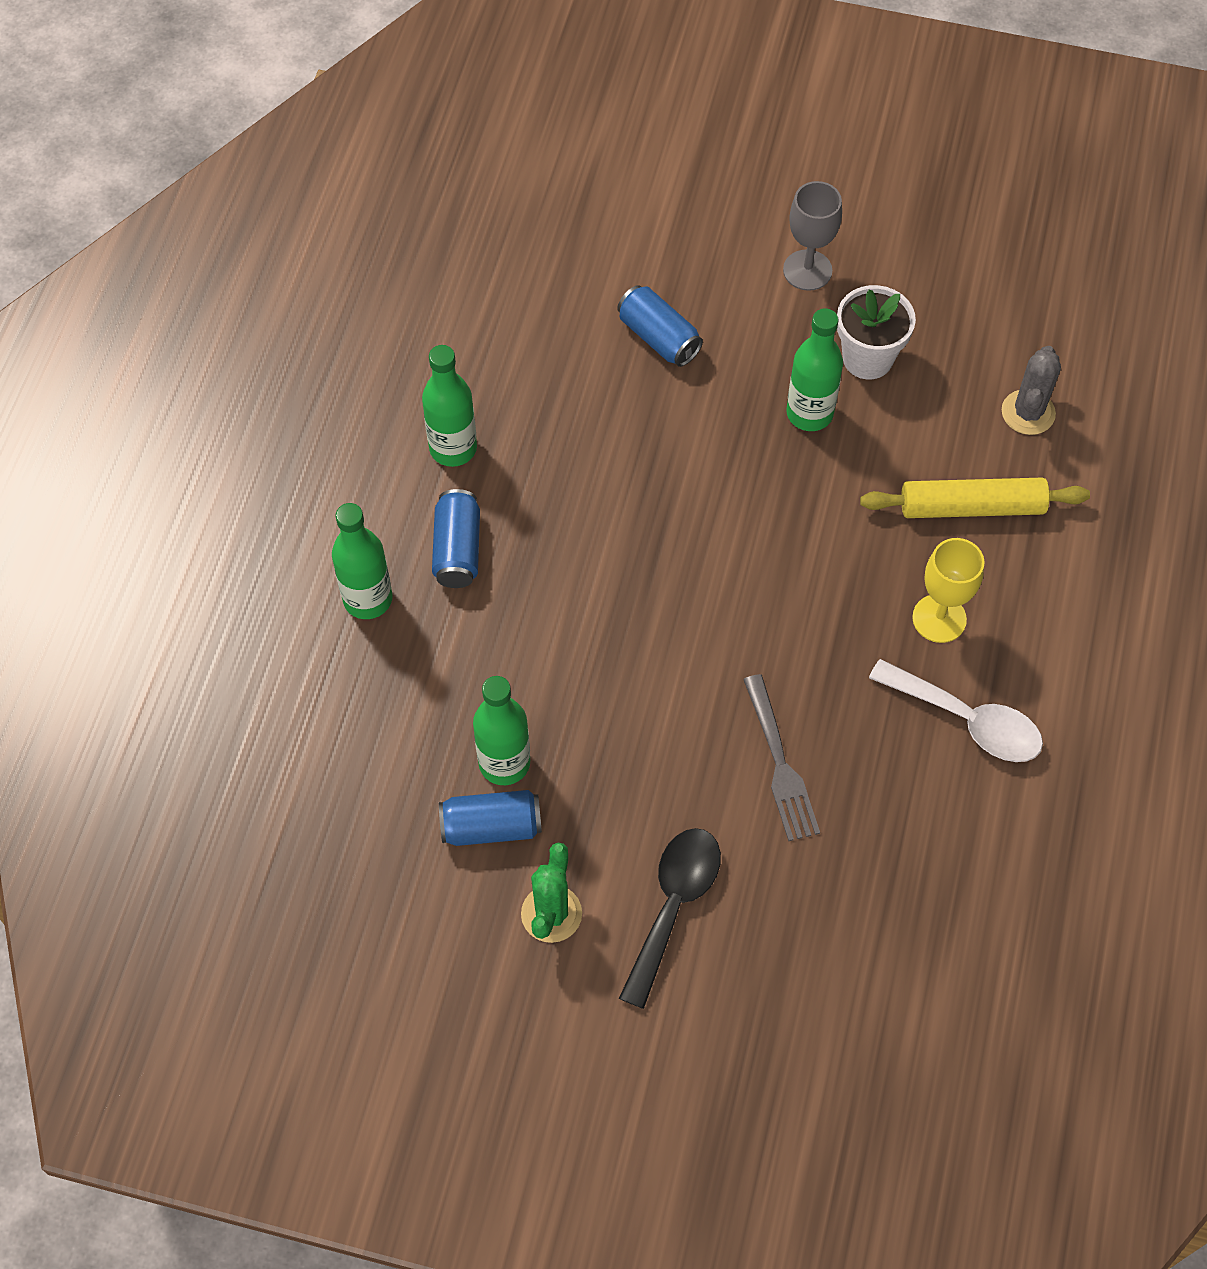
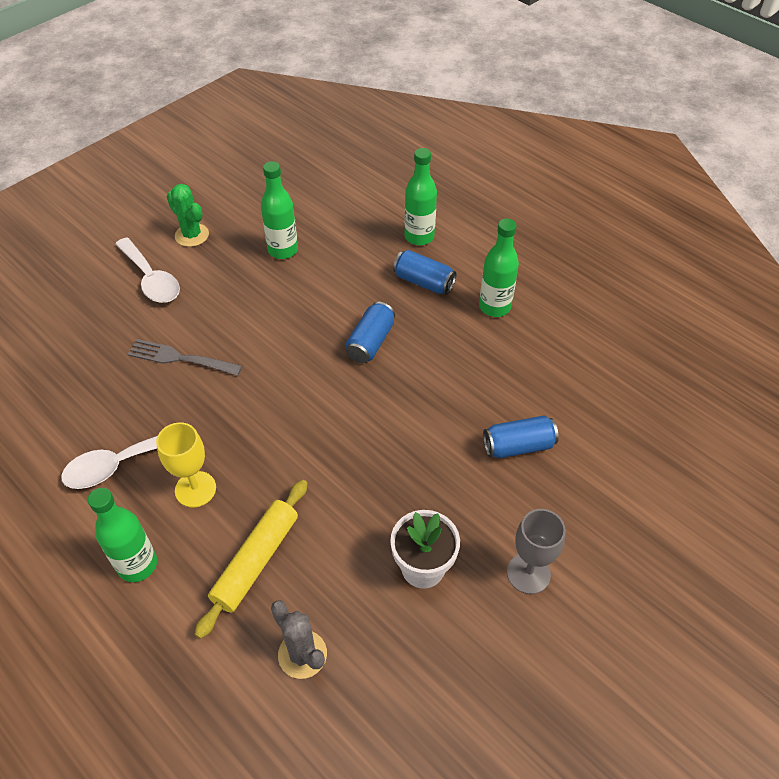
camera: 120 degrees right, 10 degrees down
blue can [439,790,542,846] -> blue can moved to [345,302,395,363]
black spoon [619,828,721,1009] -> white spoon [115,238,180,303]
green bottle [787,308,843,431] -> green bottle moved to [88,488,157,582]

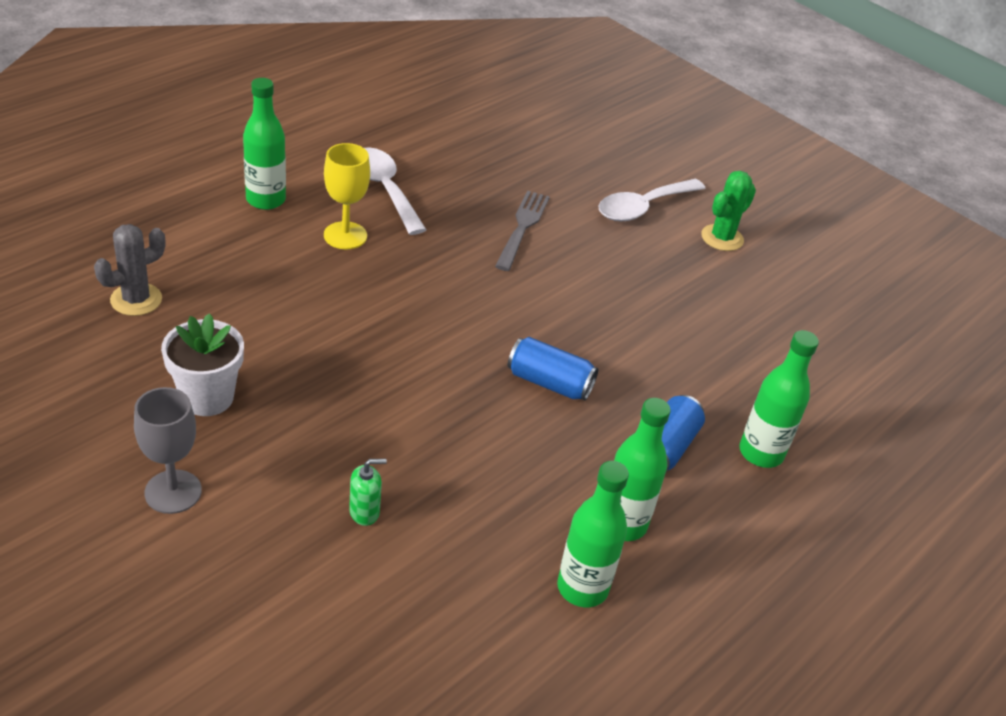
camera: 85 degrees right, 10 degrees down
yellow rolling pin [195,480,308,639] -> none
green bottle [261,161,298,259] -> green bottle moved to [557,461,629,607]
blue can [483,415,559,458] -> green soap dispenser [349,459,387,526]

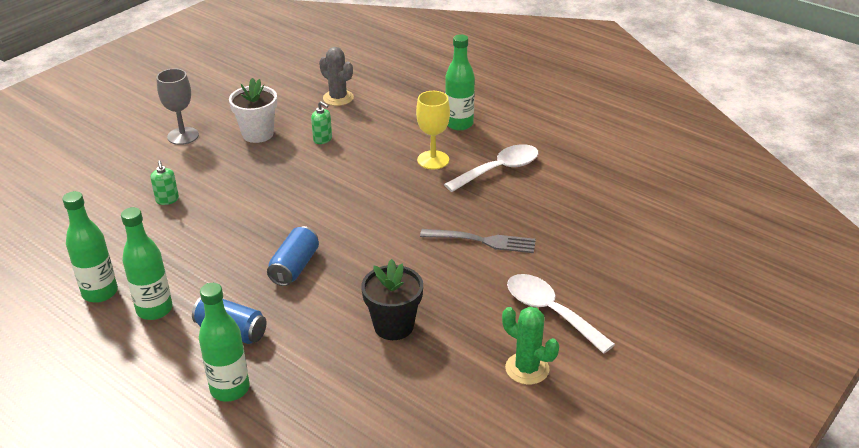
camera: 90 degrees right, 5 degrees down
none -> green soap dispenser [311,101,332,144]
none -> black flower pot [361,259,423,340]

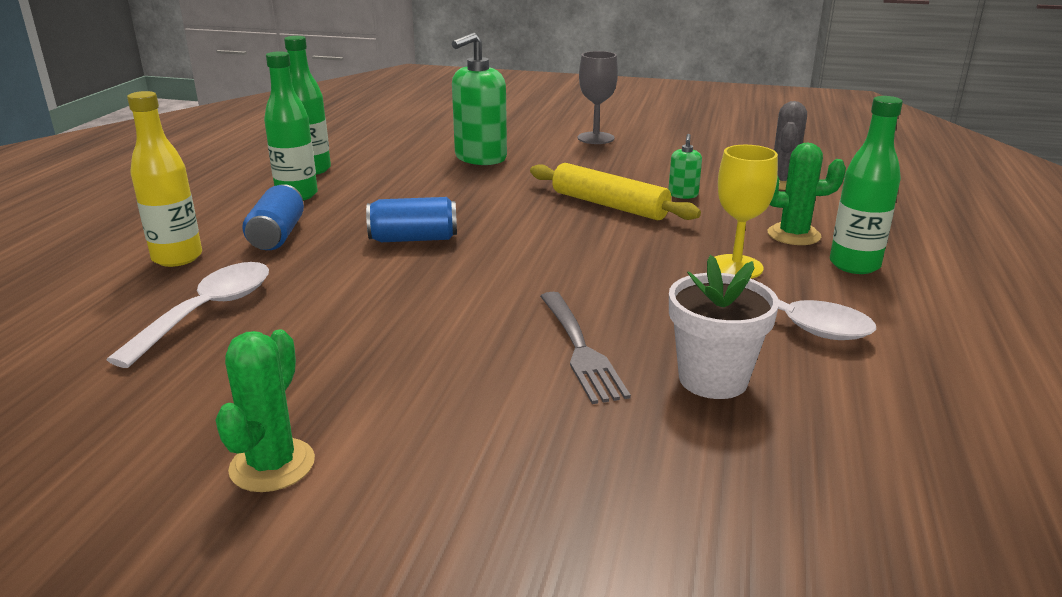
camera: 65 degrees right, 10 degrees down
green soap dispenser [151,161,179,205] -> green soap dispenser [452,33,507,165], size x2.16
green bottle [199,283,250,402] -> yellow bottle [127,91,202,267]
white flower pot [229,78,277,143] -> white flower pot moved to [669,255,779,399]
black flower pot [361,259,423,340] -> none
white spoon [507,274,615,354] -> white spoon moved to [106,262,269,368]
none -> yellow rolling pin [530,163,701,220]
none -> green cactus [768,143,846,245]

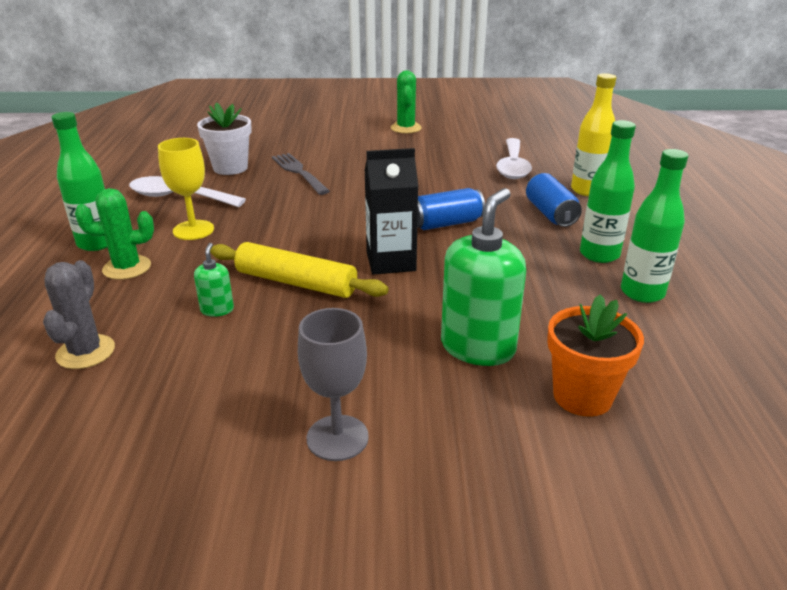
camera: 165 degrees right, 5 degrees up
none -> black carton [364,148,418,274]
none -> orange flower pot [547,294,644,417]

